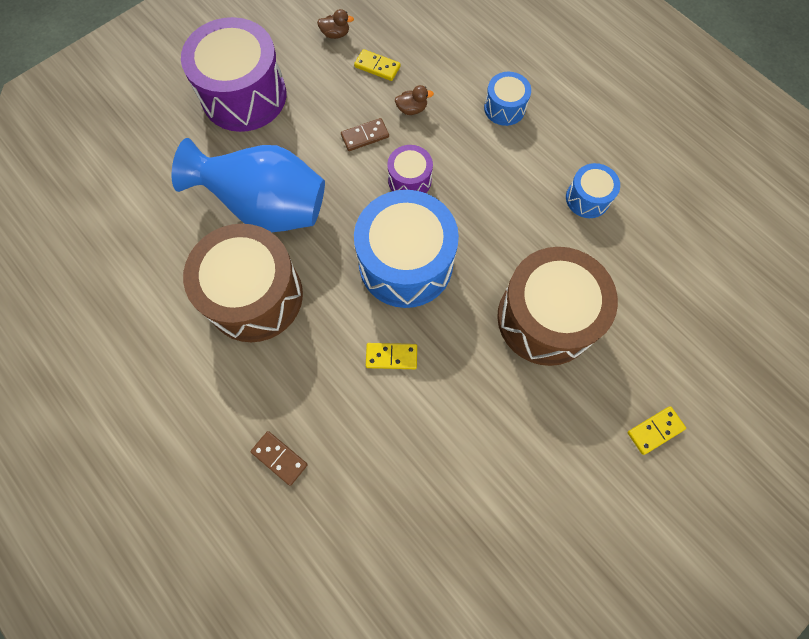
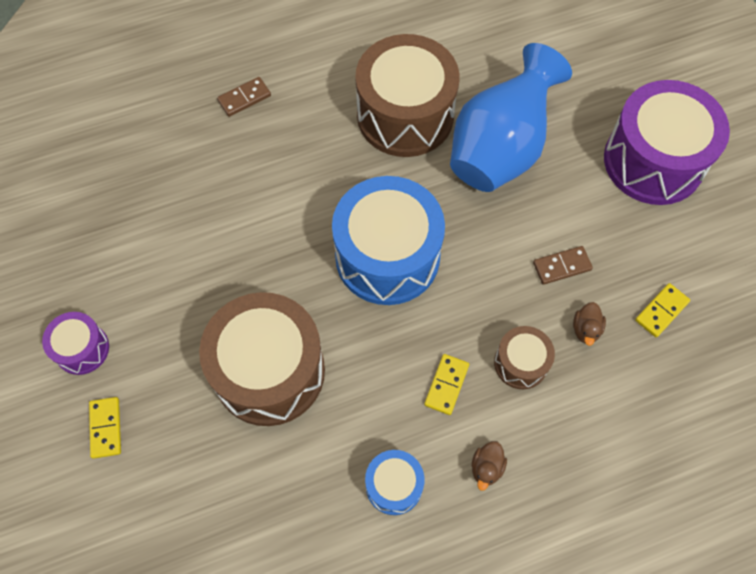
camera: 110 degrees right, 5 degrees down
brown duck [317,9,354,39] -> brown duck moved to [472,441,507,491]
brown domino [341,118,389,151] -> brown domino turned 75 degrees clockwise [533,246,593,285]
yellow domino [366,343,417,369] -> yellow domino moved to [424,354,469,415]
purple drum [387,145,433,193] -> purple drum moved to [42,312,109,375]
blue drum [484,72,531,126] -> none
none -> brown drum [494,326,555,389]

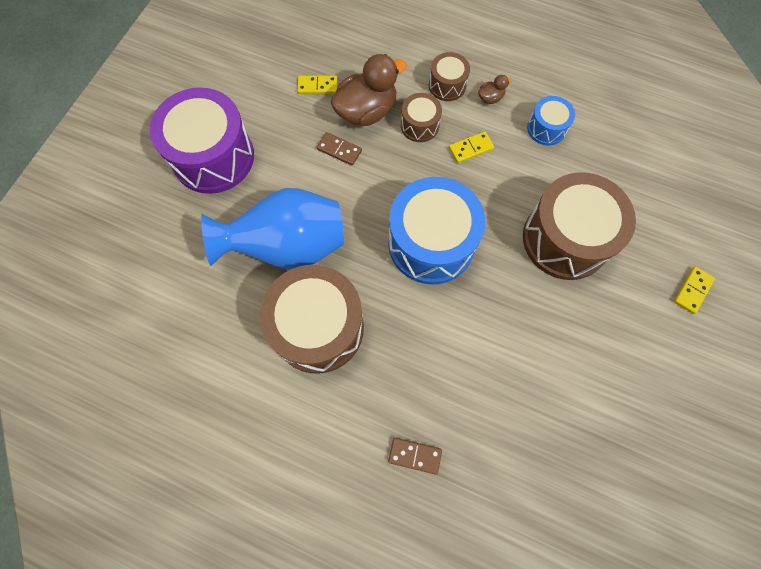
camera: 135 degrees left, 5 degrees up
purple drum [42,312,109,375] -> none
brown duck [573,302,606,346] -> brown duck [330,54,407,126], size x2.27
none -> brown drum [429,52,470,101]

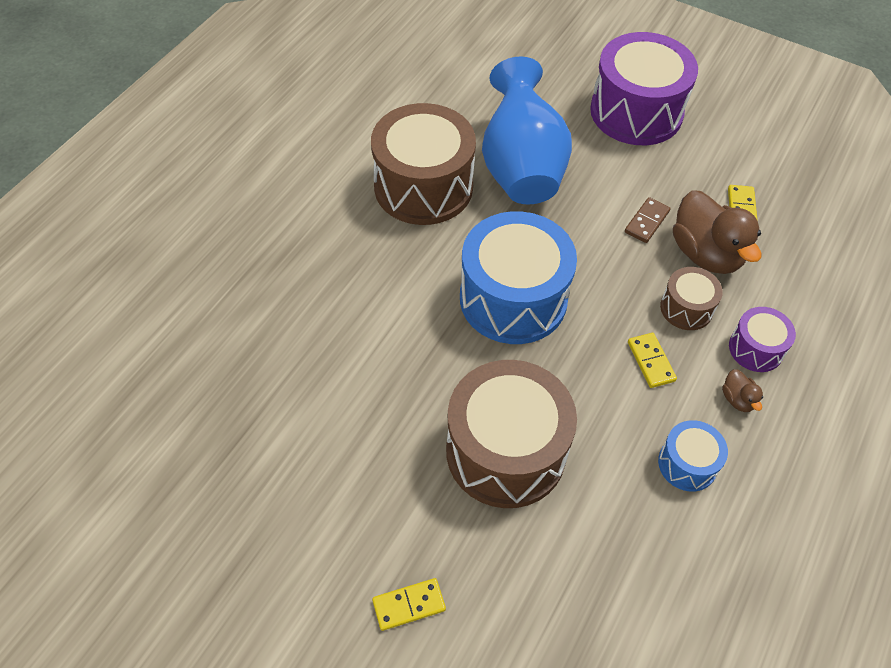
camera: 95 degrees right, 15 degrees down
brown domino [388,438,442,475] -> none
brown drum [429,52,470,101] -> purple drum [729,307,796,372]
yellow domino [674,267,715,314] -> yellow domino turned 60 degrees counterclockwise [372,578,446,631]

